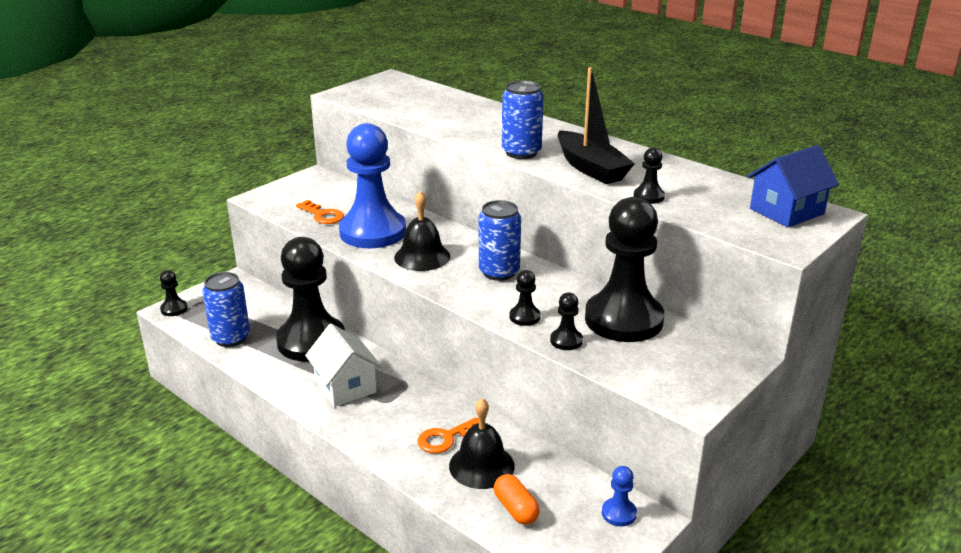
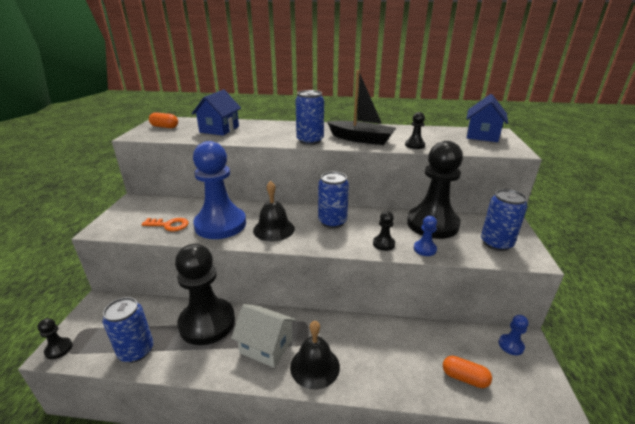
camera: 35 degrees left, 0 degrees up
orange key [417,417,479,453] -> none
black bell [449,398,515,489] -> black bell moved to [290,321,340,389]
black pawn [550,293,583,350] -> blue pawn [414,216,437,256]
none -> orange capsule [149,112,178,128]
none -> blue house [192,90,241,136]
none -> blue can [481,189,528,251]

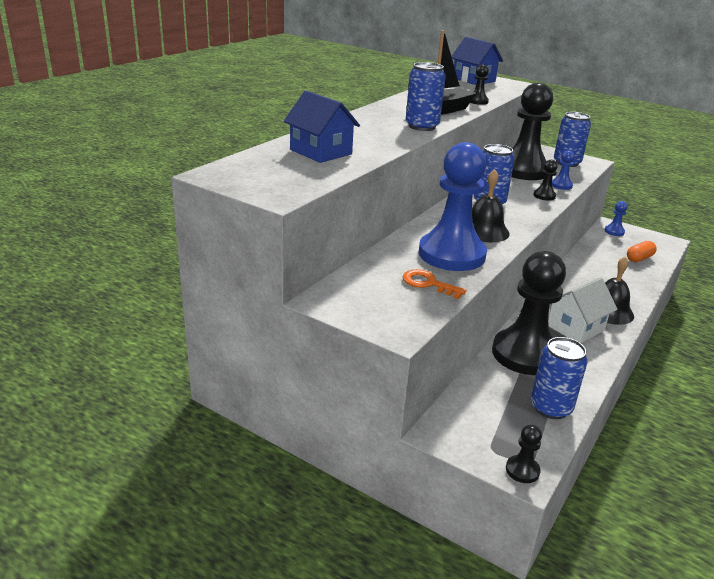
camera: 65 degrees left, 0 degrees up
orange key [141,218,189,231] -> orange key turned 90 degrees counterclockwise [402,269,466,299]
orange capsule [149,112,178,128] -> none

